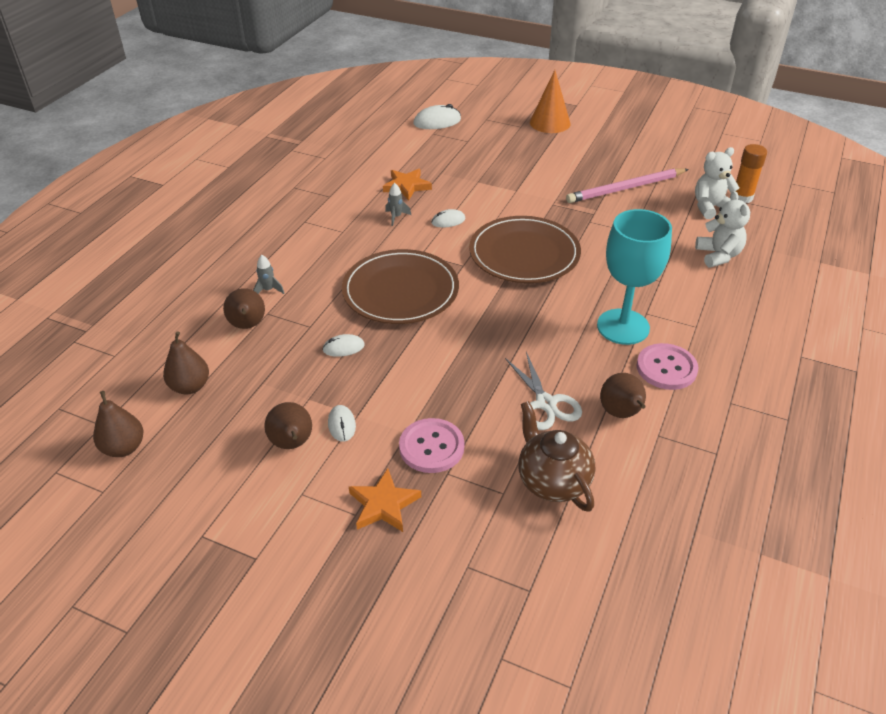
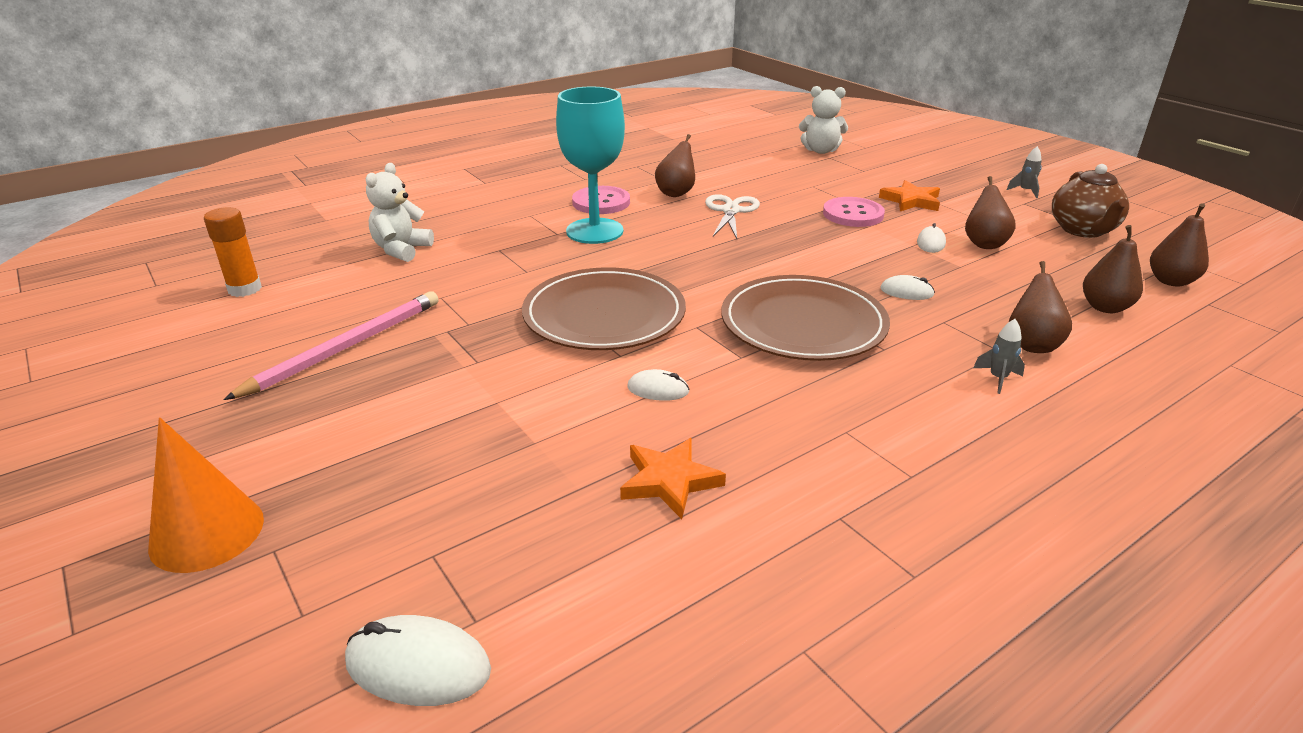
camera: 150 degrees left, 10 degrees down
grey rocket [385,183,411,226] -> grey rocket moved to [1007,146,1042,198]
brown teapot [518,401,595,512] -> brown teapot moved to [1052,164,1129,238]
pink pencil [566,168,689,203] -> pink pencil turned 60 degrees counterclockwise [223,291,439,400]
white teddy bear [695,147,740,219] -> white teddy bear moved to [799,86,848,154]

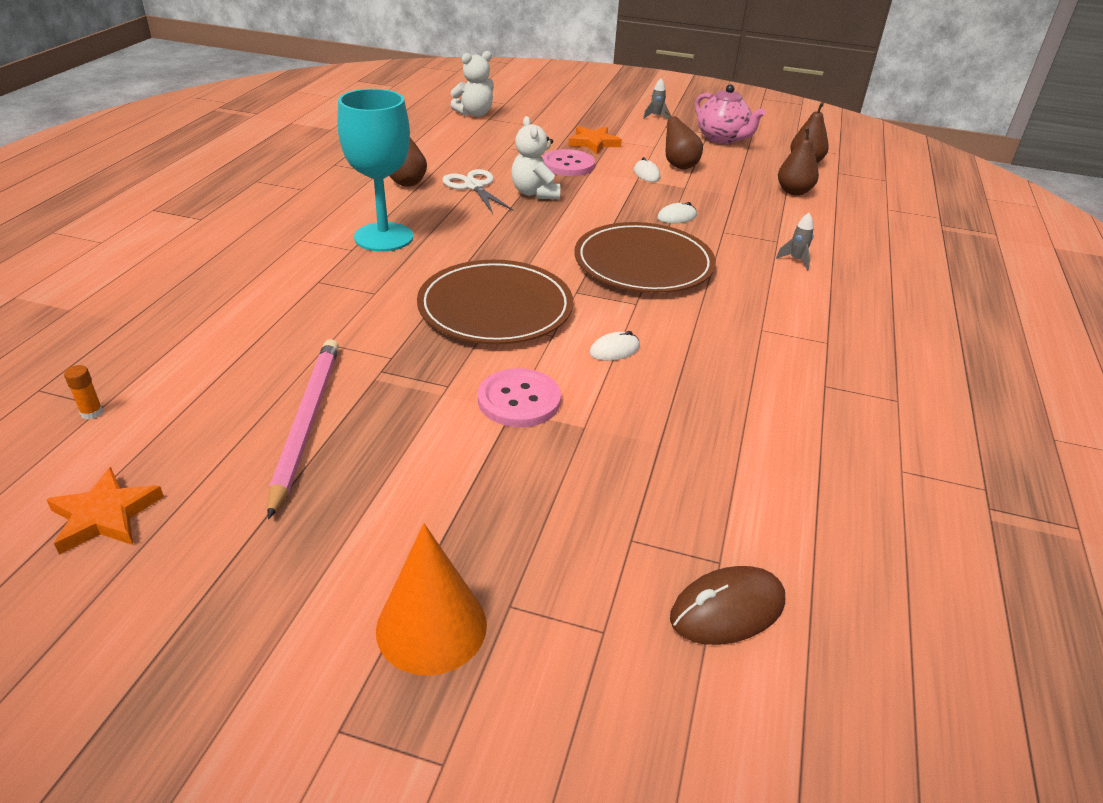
camera: 40 degrees left, 5 degrees up
orange glue stick [204,207,262,297] -> orange glue stick [64,365,103,420], size x0.52
white mouse [345,615,491,706] -> brown mouse [670,566,785,645]
white teddy bear [366,163,434,262] -> white teddy bear moved to [511,116,560,199]
pink button [572,186,630,214] -> pink button moved to [478,368,561,427]
orange star [620,438,726,519] -> orange star moved to [46,467,164,555]
brown pear [1009,261,1072,353] -> none
brown teapot [1052,164,1129,238] -> pink teapot [695,84,765,144]

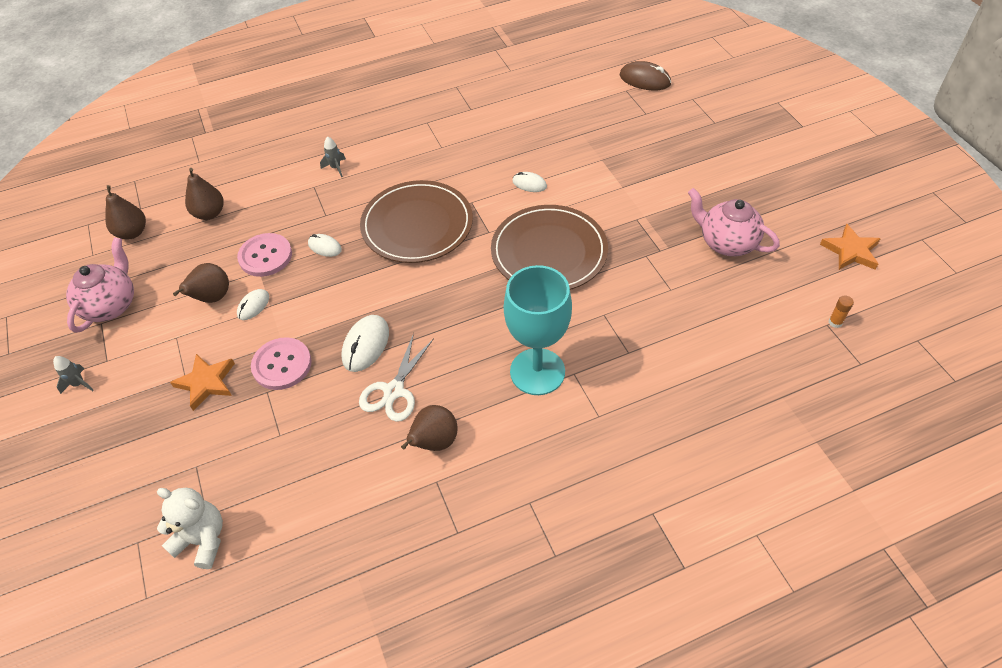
camera: 125 degrees left, 15 degrees up
pink pencil [267,339,339,519] -> pink teapot [688,188,780,256]
orange cone [376,523,487,676] -> none
pink button [478,368,561,427] -> pink button moved to [237,233,292,277]
white teddy bear [511,116,560,199] -> white mouse [341,315,389,372]

